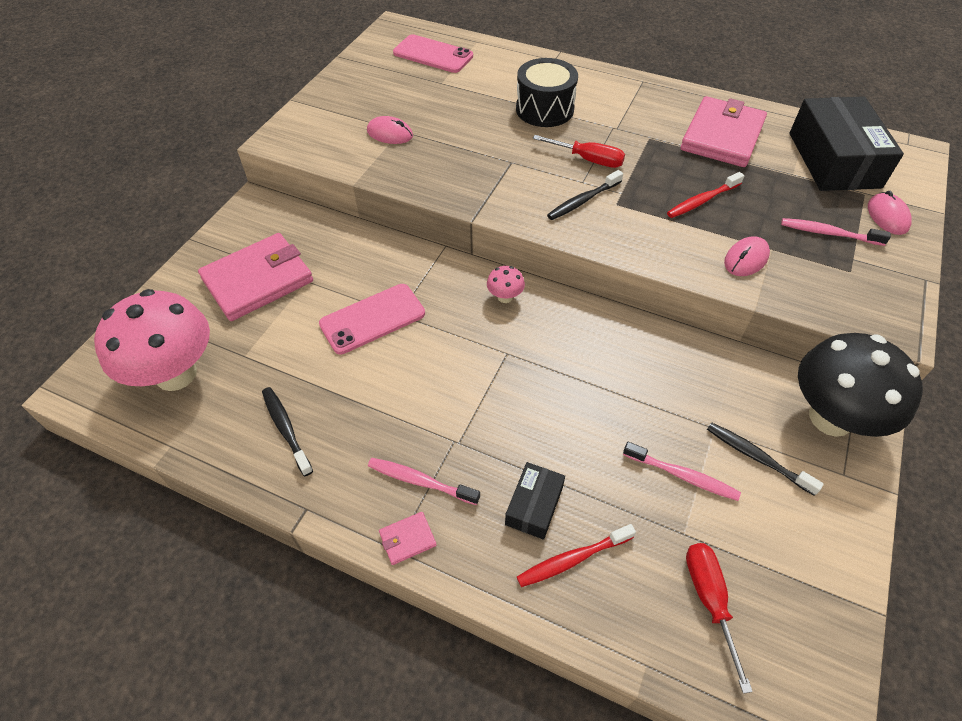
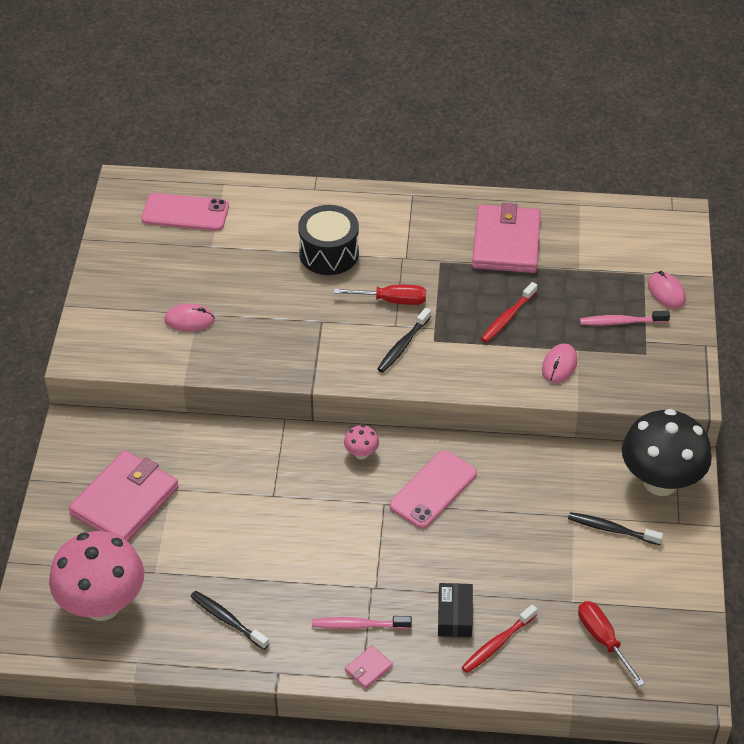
camera: 20 degrees left, 5 degrees down
pink phone [319,284,425,354] -> pink phone moved to [389,450,477,529]
pink toothbrush [623,442,741,501] -> none
black box [789,97,904,191] -> none

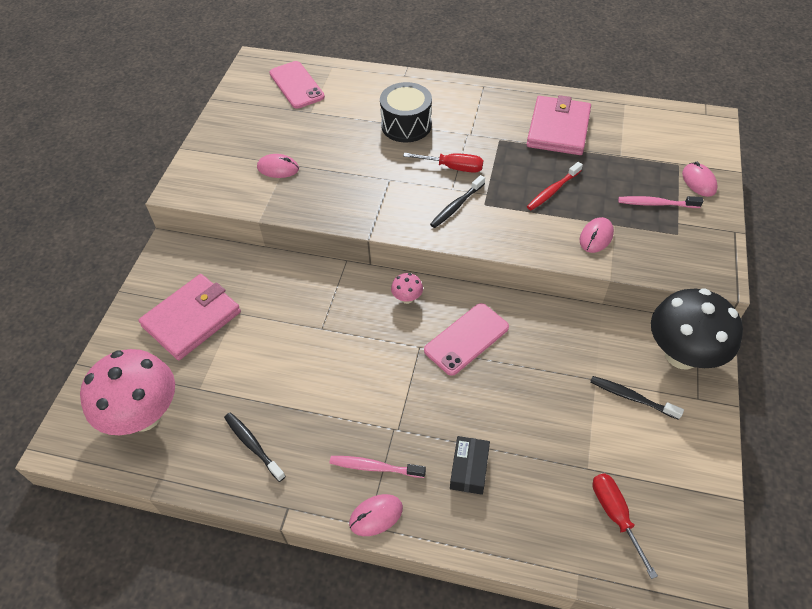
camera: 10 degrees right, 5 degrees up
pink phone [141,193,229,231] -> pink phone turned 45 degrees clockwise [269,61,325,109]
pink wallet [345,645,393,689] -> pink mouse [349,494,403,536]
red toothbrush [462,604,538,673] -> none

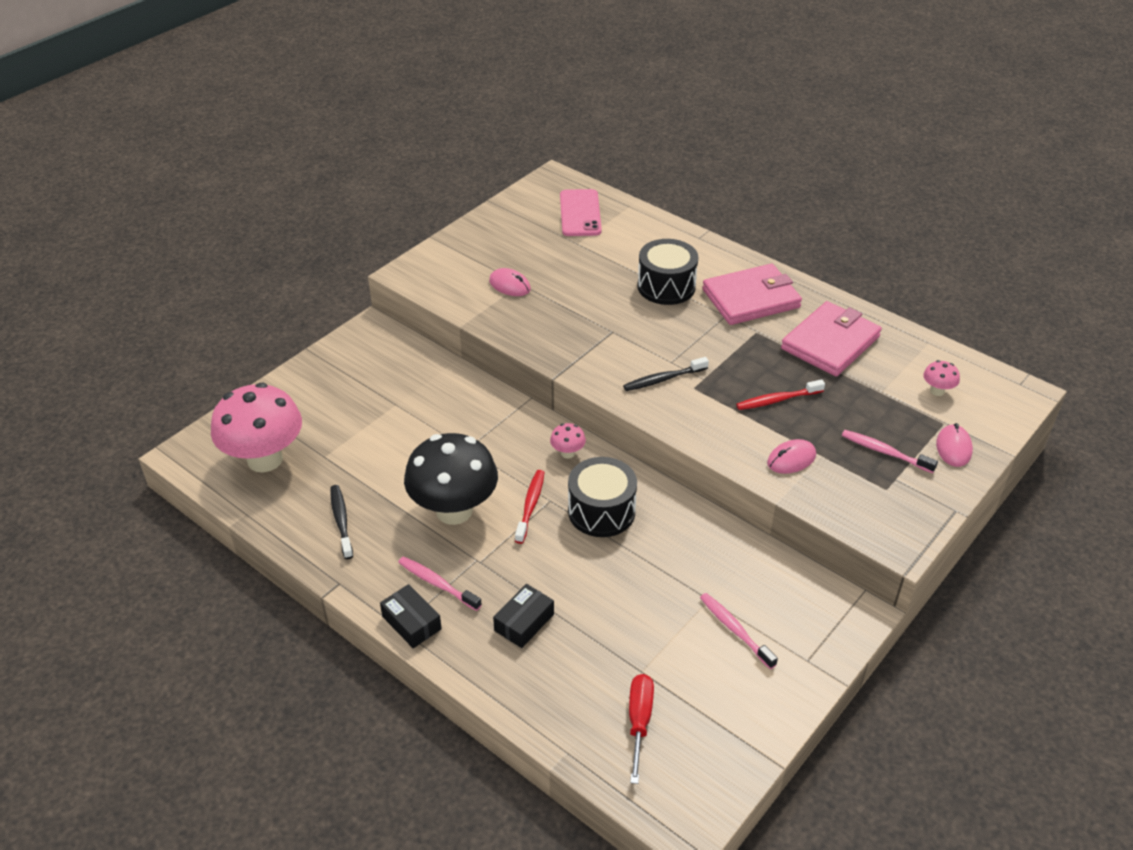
camera: 25 degrees right, 10 degrees down
pink wallet [138,274,241,360] -> pink wallet moved to [702,264,802,325]
pink mouse [349,494,403,536] -> black box [380,584,442,648]
red screwdriver [403,153,483,173] -> none
pink phone [424,303,509,376] -> black drum [568,457,637,537]
black toothbrush [590,376,684,420] -> pink toothbrush [700,593,778,669]
black mushroom [651,288,743,370] -> black mushroom moved to [404,433,498,525]
none -> red toothbrush [515,470,545,544]
none -> pink mushroom [923,360,960,396]

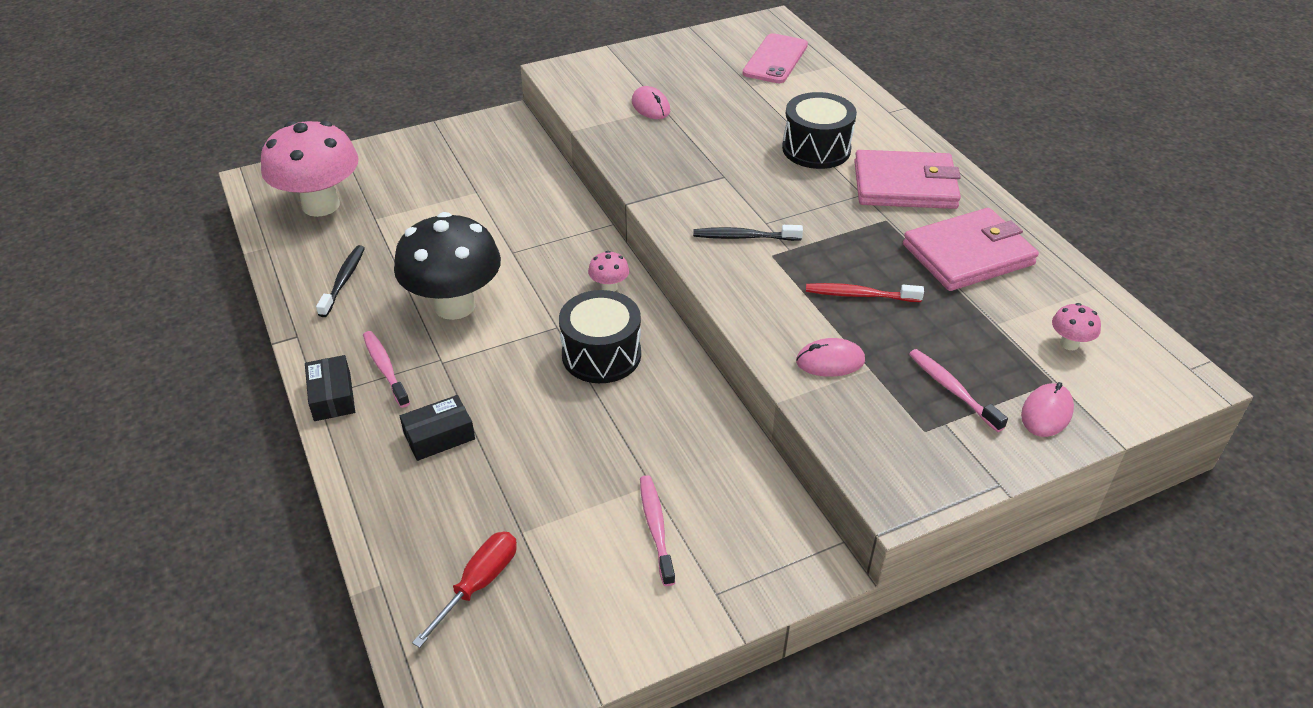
camera: 25 degrees right, 0 degrees up
red toothbrush [515,470,545,544] -> none

